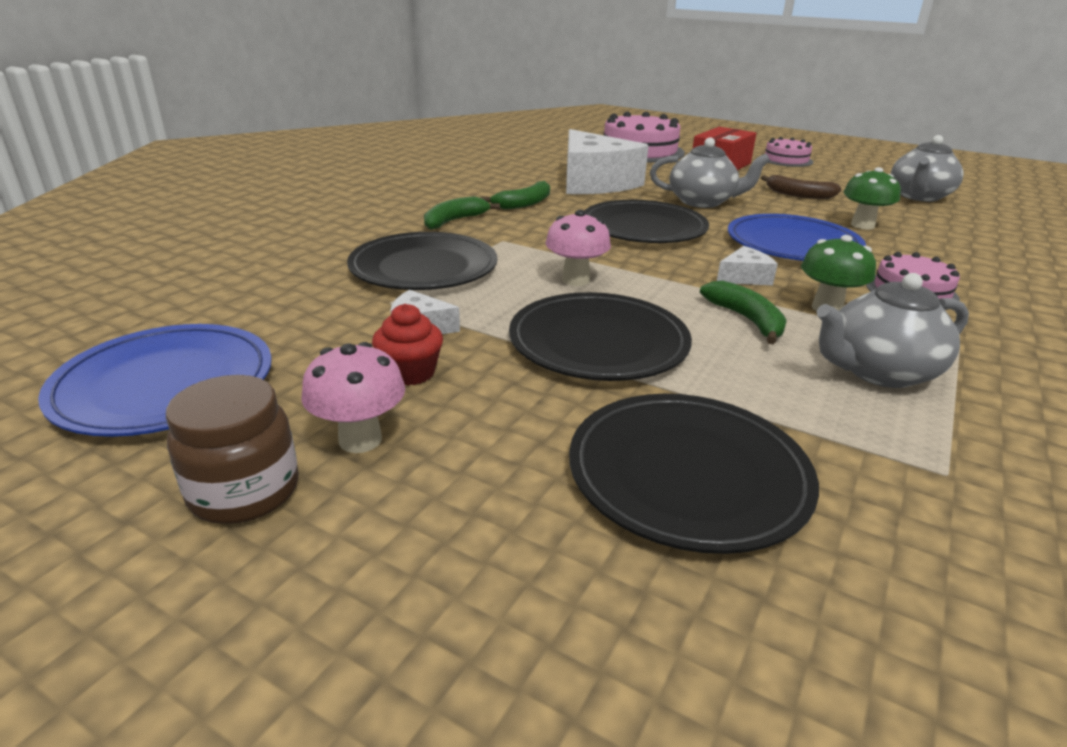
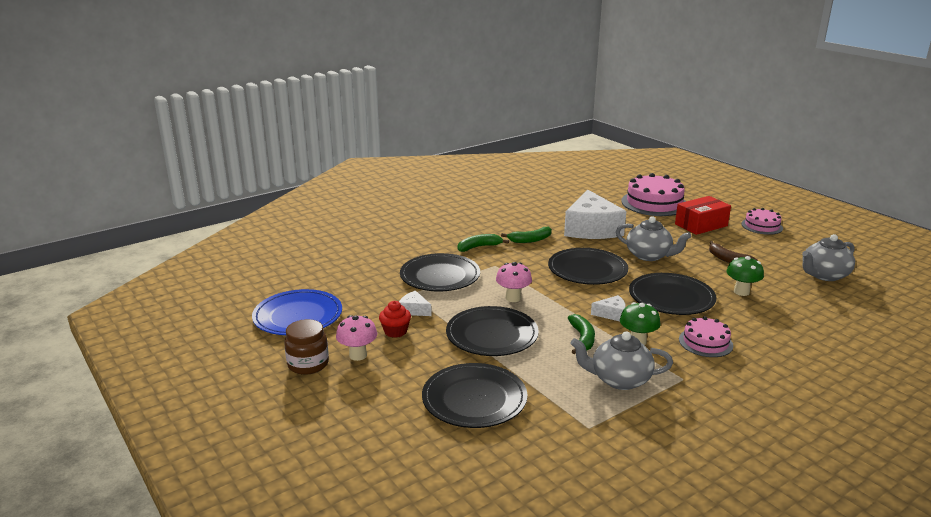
camera: 25 degrees right, 5 degrees down
blue plate [728,214,866,261] -> black plate [629,273,717,315]

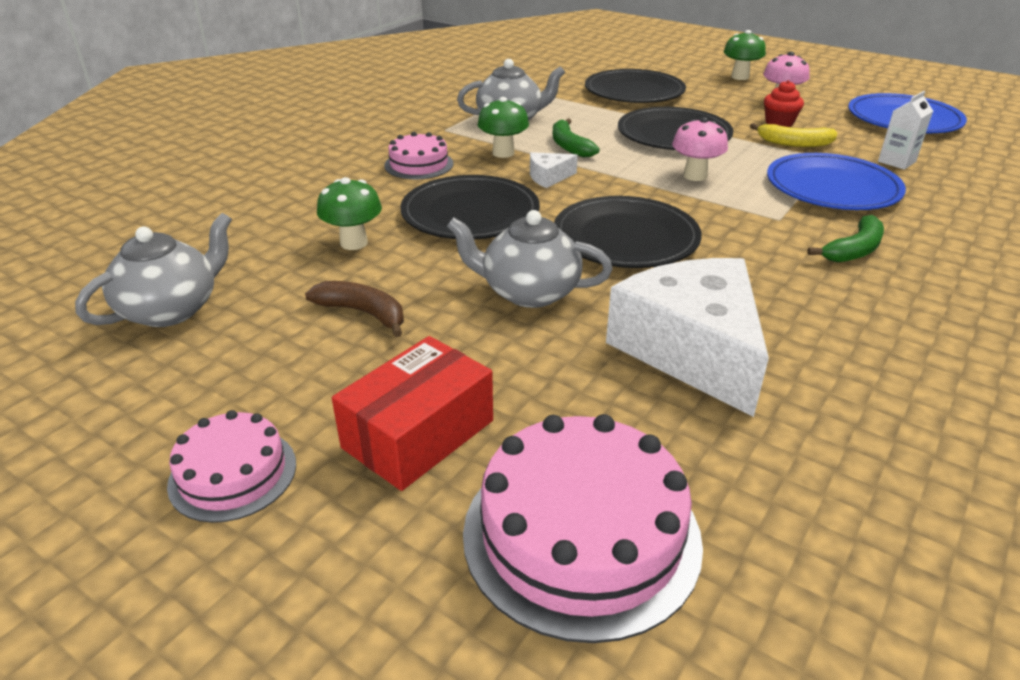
camera: 160 degrees right, 10 degrees up
brown jar [284,319,329,375] -> none
white cheese [399,291,432,316] -> yellow banana [750,123,838,147]
black plate [400,253,480,291] -> blue plate [767,153,906,210]
green banana [501,227,552,243] -> none
none -> green mushroom [724,30,766,80]
none -> white carton [878,91,933,170]

